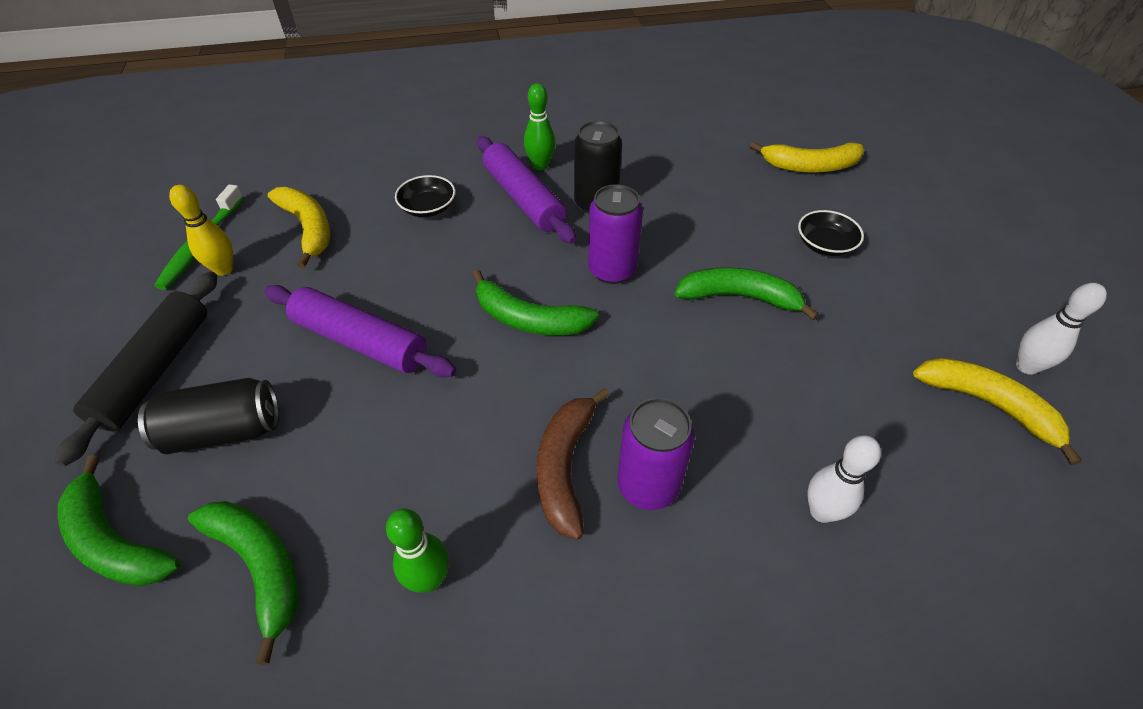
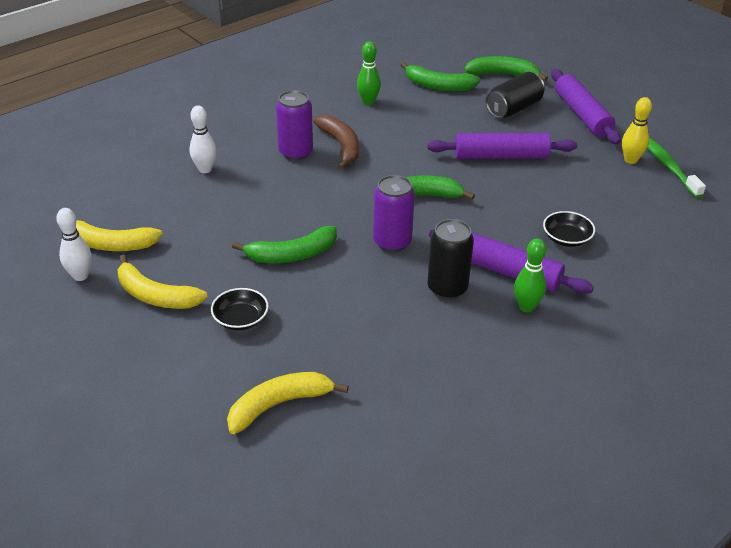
camera: 150 degrees right, 10 degrees down
black rolling pin [55,271,217,466] -> purple rolling pin [551,69,621,144]
yellow banana [268,187,330,268] -> yellow banana moved to [117,255,207,309]

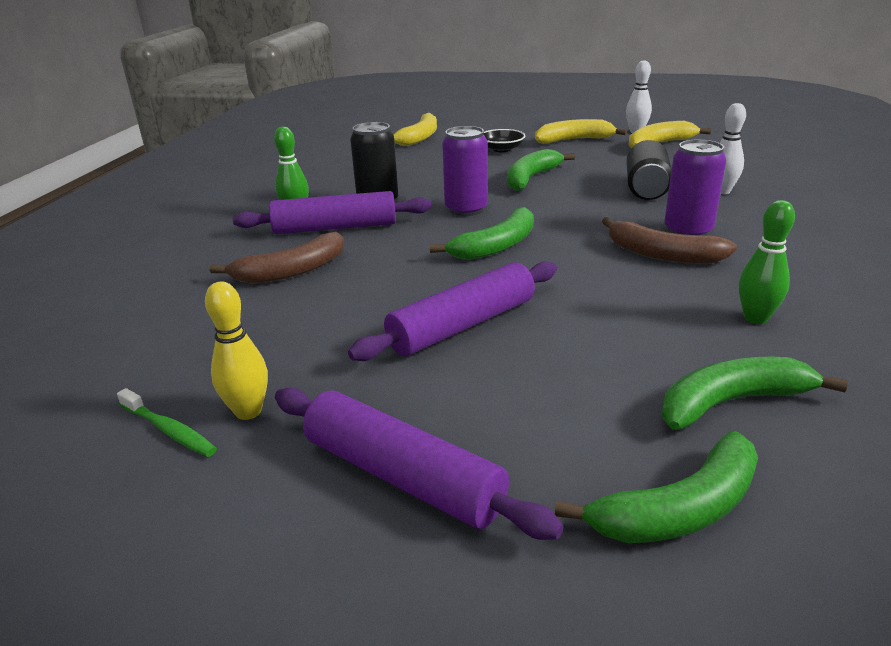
camera: 145 degrees right, 10 degrees down
black can [485,72,545,118] -> black can moved to [626,140,672,200]
black bowl [543,211,595,247] -> brown banana [210,232,344,284]
green toothbrush [647,137,706,198] -> green toothbrush [117,388,217,457], size x0.66

